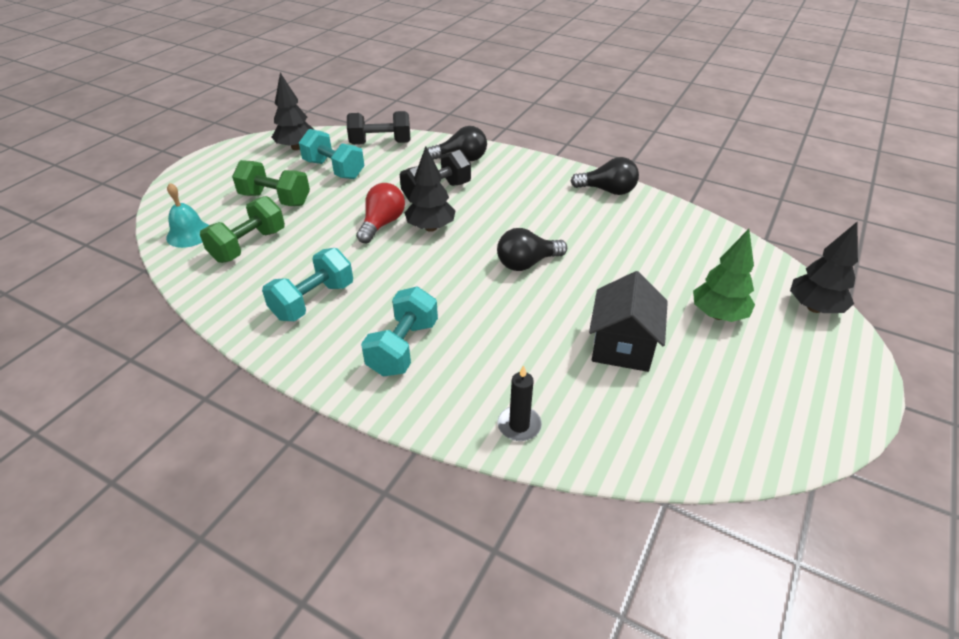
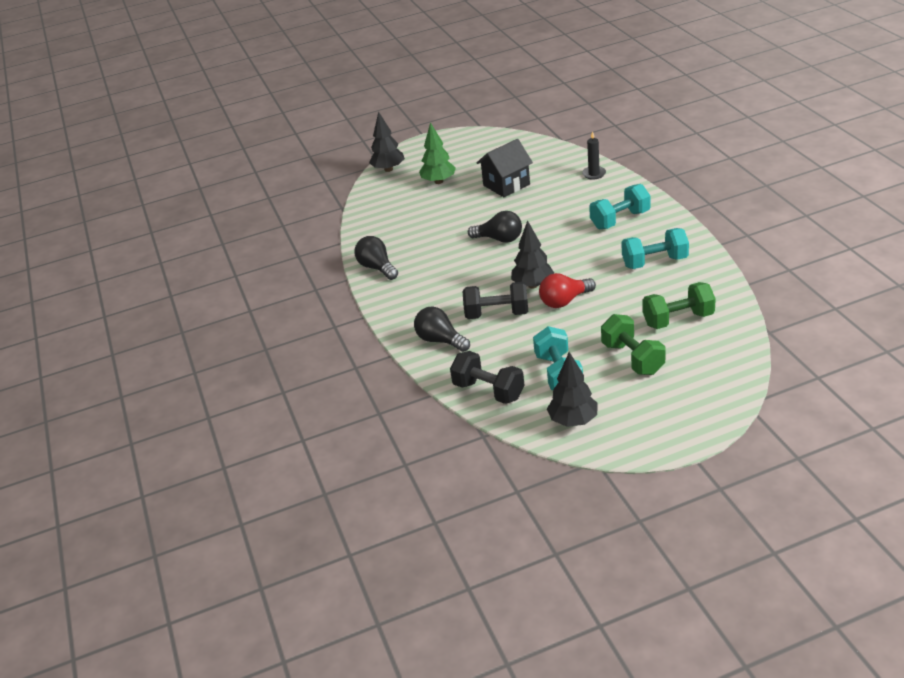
camera: 135 degrees left, 5 degrees down
turquoise bell [166,183,209,248] -> none

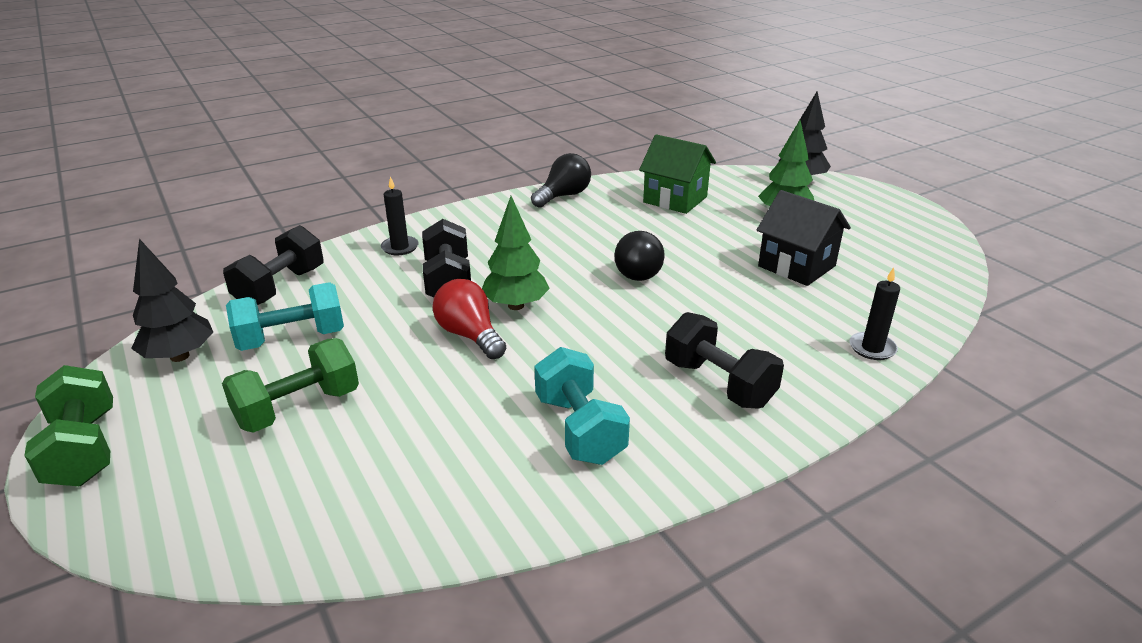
camera: 75 degrees right, 5 degrees down
black light bulb [414,306,470,352] -> black candle [381,177,419,255]
black tree [511,220,554,288] -> green tree [482,196,550,310]
turquoise dumbbell [589,184,650,229] -> black dumbbell [665,312,784,409]
green dumbbell [642,282,716,329] -> green dumbbell moved to [24,365,113,486]
none -> green house [639,134,716,214]

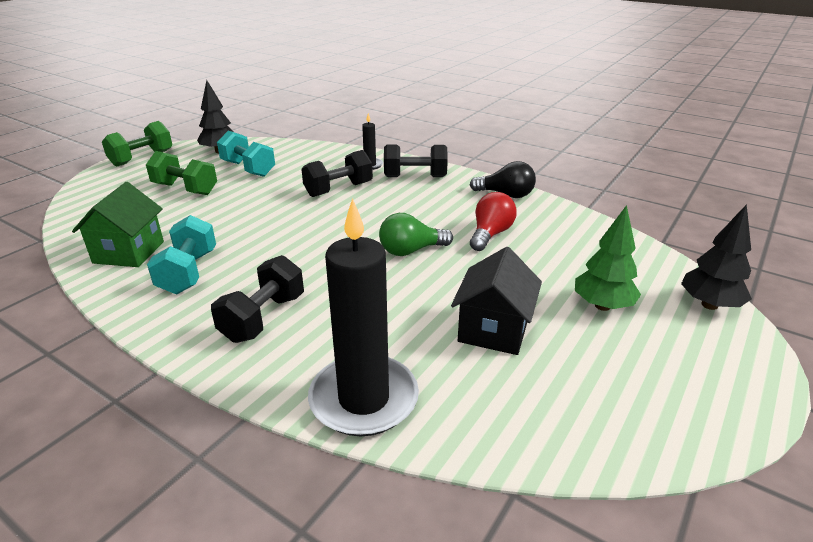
camera: 65 degrees right, 0 degrees up
black dumbbell [223,225,324,305] -> black dumbbell moved to [384,145,448,177]
red light bulb [433,279,506,359] -> red light bulb moved to [470,192,517,251]
green tree [482,196,550,310] -> none
turquoise dumbbell [534,347,630,465] -> turquoise dumbbell turned 45 degrees counterclockwise [147,215,216,294]
black light bulb [614,231,665,281] -> green light bulb [379,213,453,256]
green house [639,134,716,214] -> green house moved to [72,182,164,267]
black candle [850,267,900,360] -> black candle [308,198,419,436], size x2.25

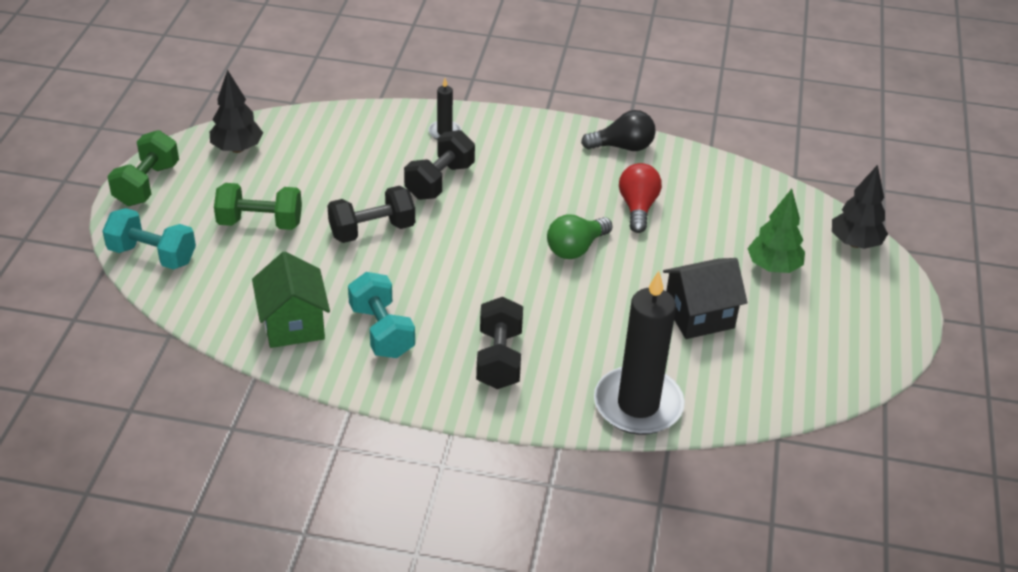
camera: 25 degrees left, 10 degrees up
turquoise dumbbell [217,131,275,177] -> turquoise dumbbell moved to [102,208,196,270]
black dumbbell [384,145,448,177] -> black dumbbell moved to [327,186,415,243]
black house [451,247,542,355] -> black house turned 75 degrees clockwise [663,258,747,339]

